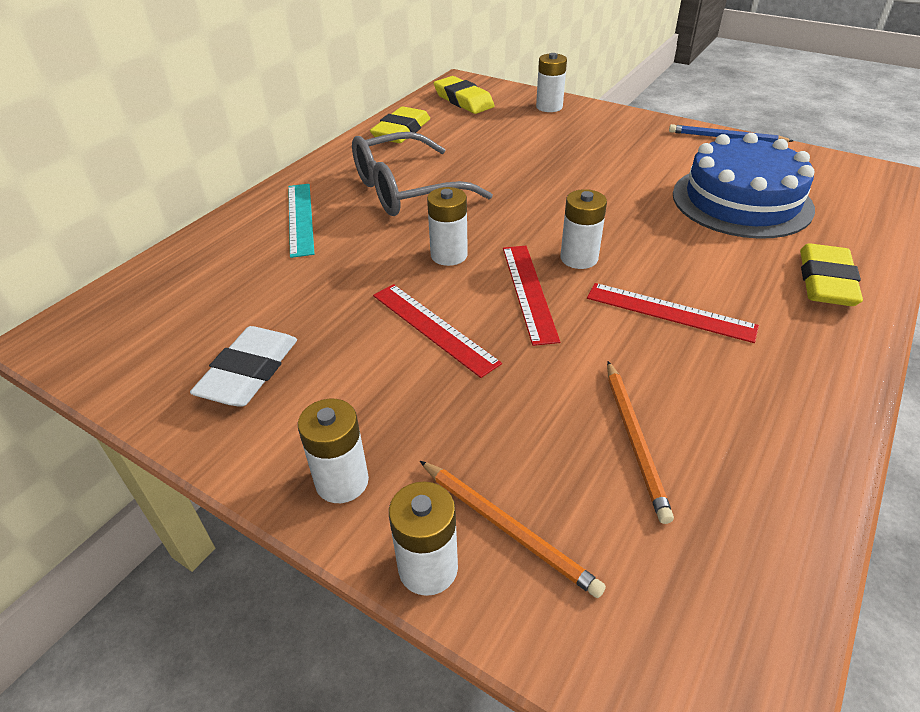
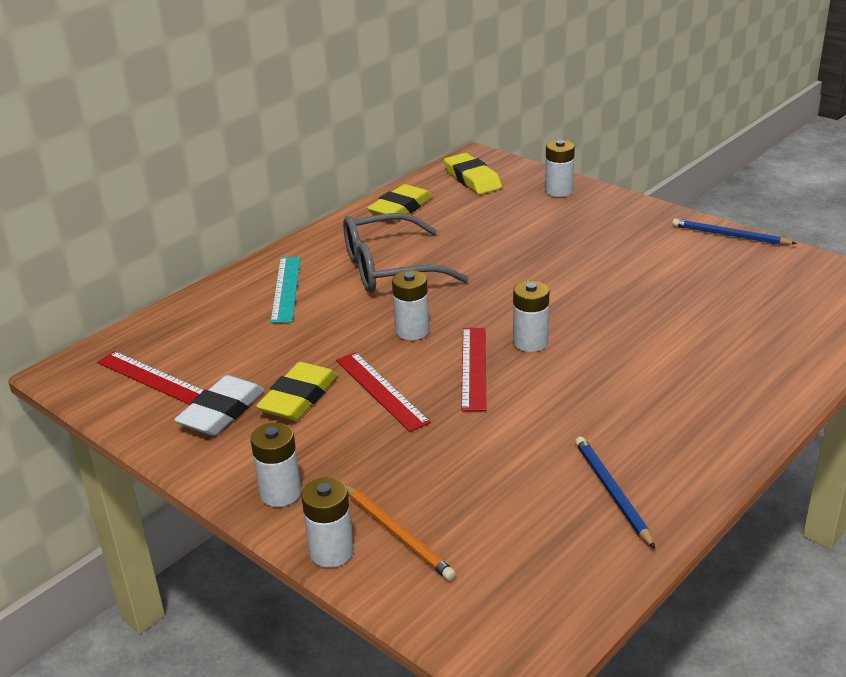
camera: 10 degrees right, 10 degrees down
red ruler [587,283,759,343] -> red ruler moved to [97,351,204,405]
orange pencil [607,361,674,524] -> none
blue cake [673,133,815,239] -> none
yellow eraser [800,243,863,306] -> yellow eraser moved to [256,362,338,421]
none -> blue pencil [575,437,655,549]

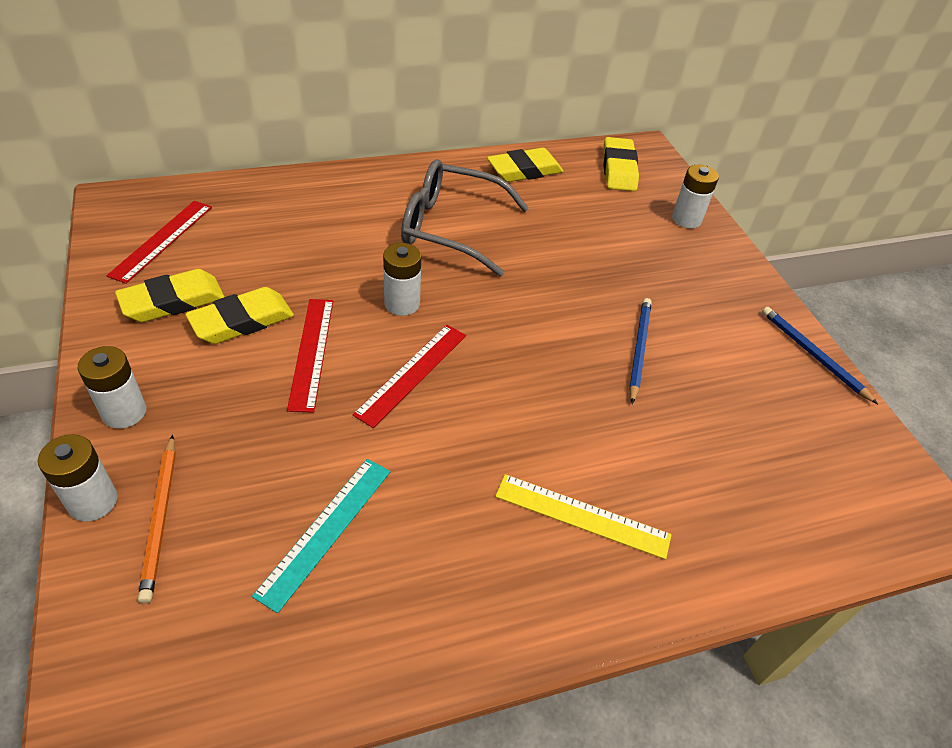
camera: 25 degrees right, 15 degrees up
red ruler [97,351,204,405] -> red ruler turned 45 degrees clockwise [106,201,212,284]
white eraser [174,375,265,436] -> yellow eraser [115,269,225,322]
turquoise ruler [270,256,300,323] -> turquoise ruler moved to [252,459,390,613]
white battery [513,281,549,352] -> none
blue pencil [575,437,655,549] -> blue pencil moved to [629,298,652,404]
none -> yellow ruler [495,474,672,560]

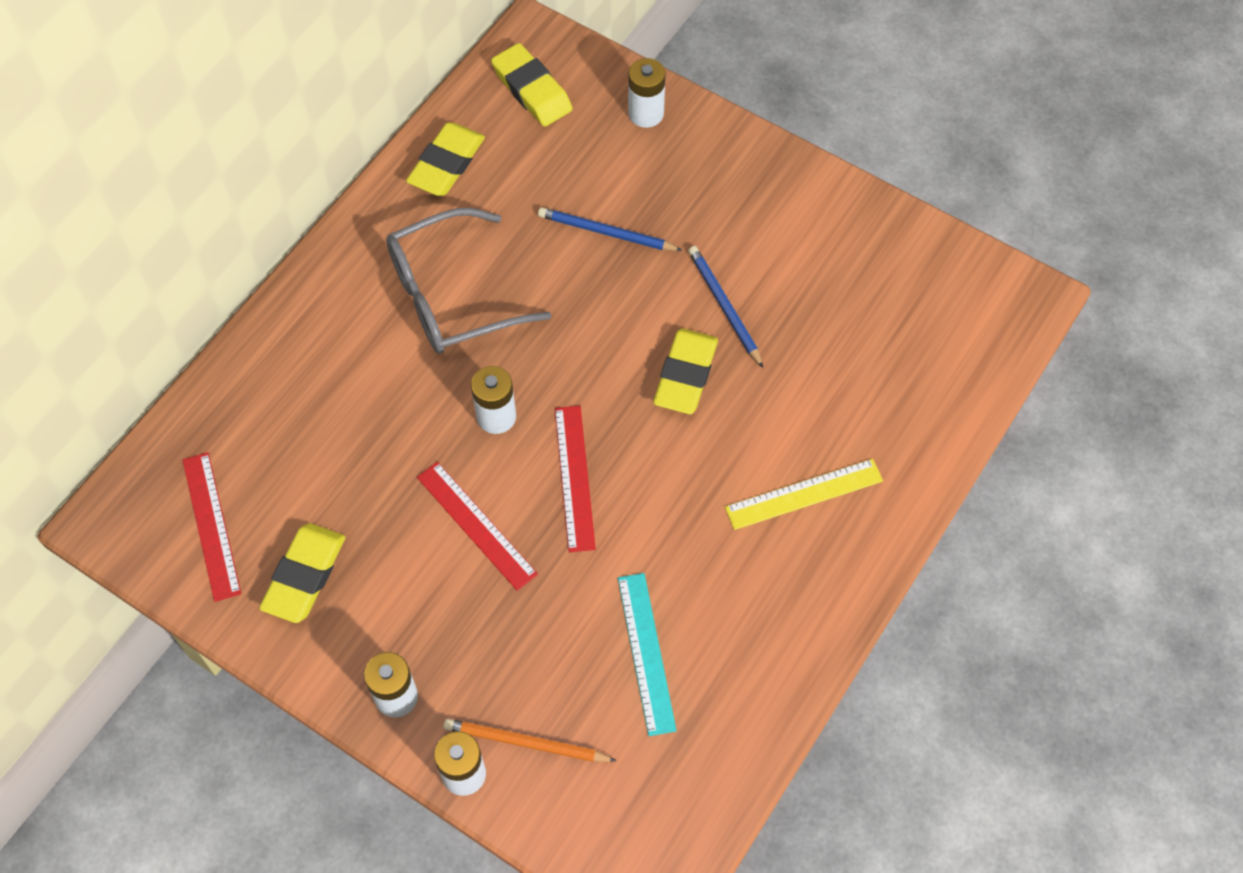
camera: 35 degrees left, 15 degrees up
orange pencil [138,435,176,603] -> orange pencil turned 150 degrees clockwise [444,719,617,762]
yellow eraser [185,287,294,344] -> yellow eraser moved to [653,328,718,414]
blue pencil [762,307,878,404] -> blue pencil moved to [538,207,683,251]

